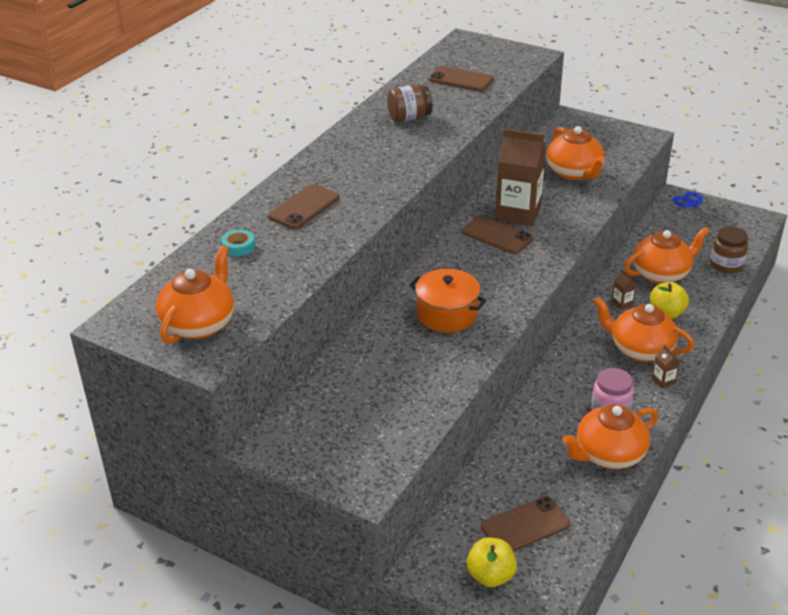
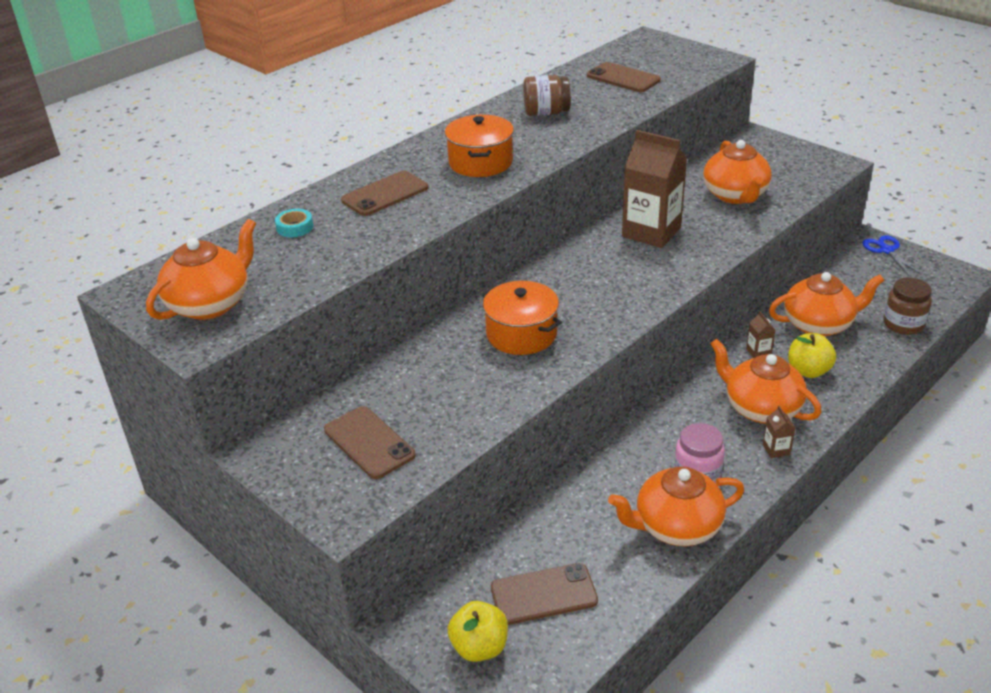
camera: 15 degrees right, 0 degrees up
brown phone [461,215,534,254] -> brown phone moved to [324,406,416,479]
none -> orange pot [445,115,514,177]

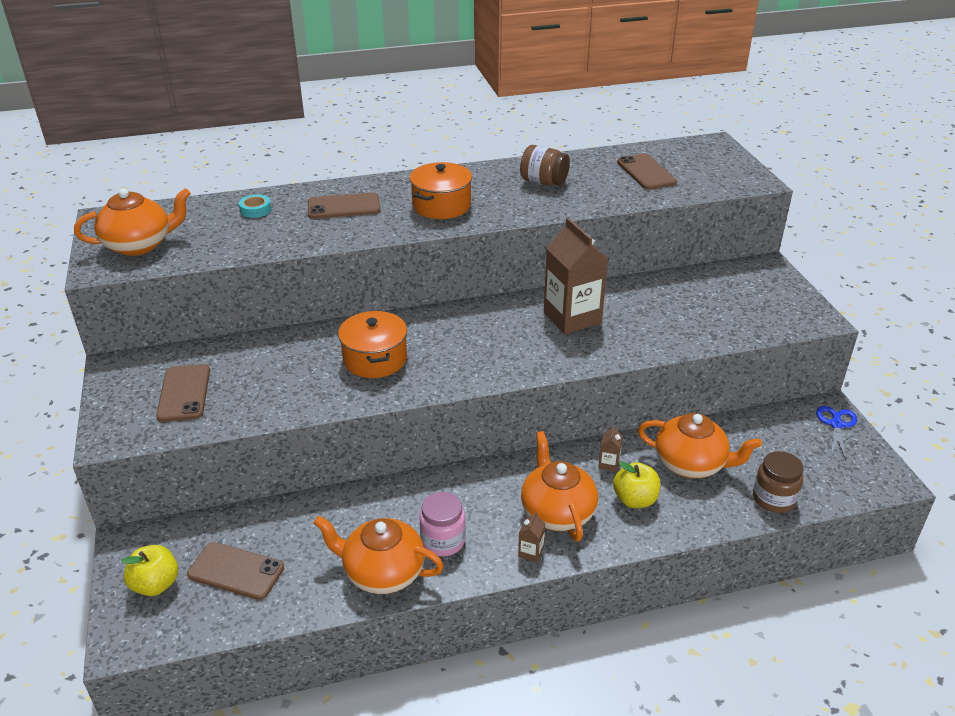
camera: 30 degrees right, 0 degrees up
orange teapot [703,140,772,204] -> none

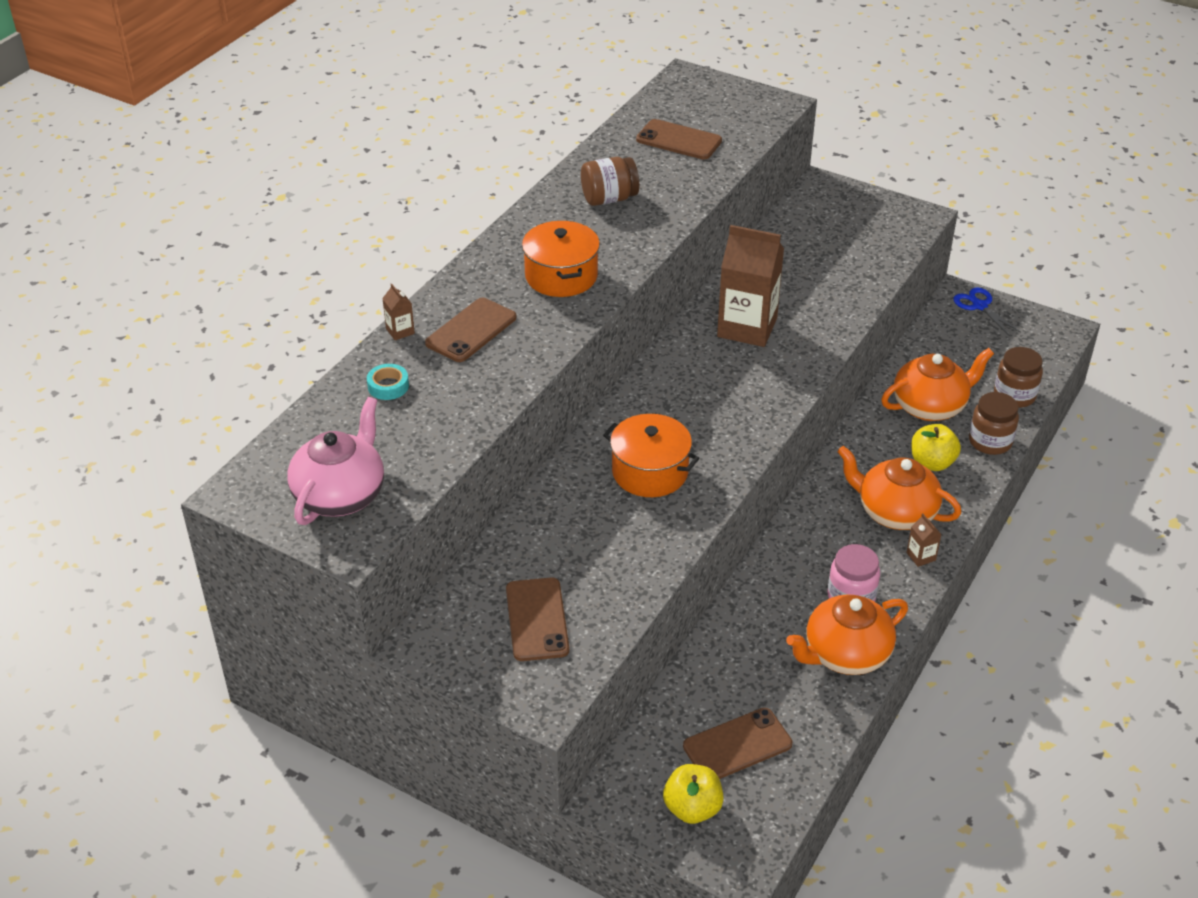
camera: 45 degrees left, 5 degrees up
orange teapot [74,188,191,256] -> pink teapot [287,397,384,525]
brown phone [156,364,210,422] -> brown phone turned 45 degrees clockwise [506,578,569,661]
brown carton [598,425,623,472] -> brown carton moved to [382,284,415,340]
none -> brown jar [969,392,1019,455]

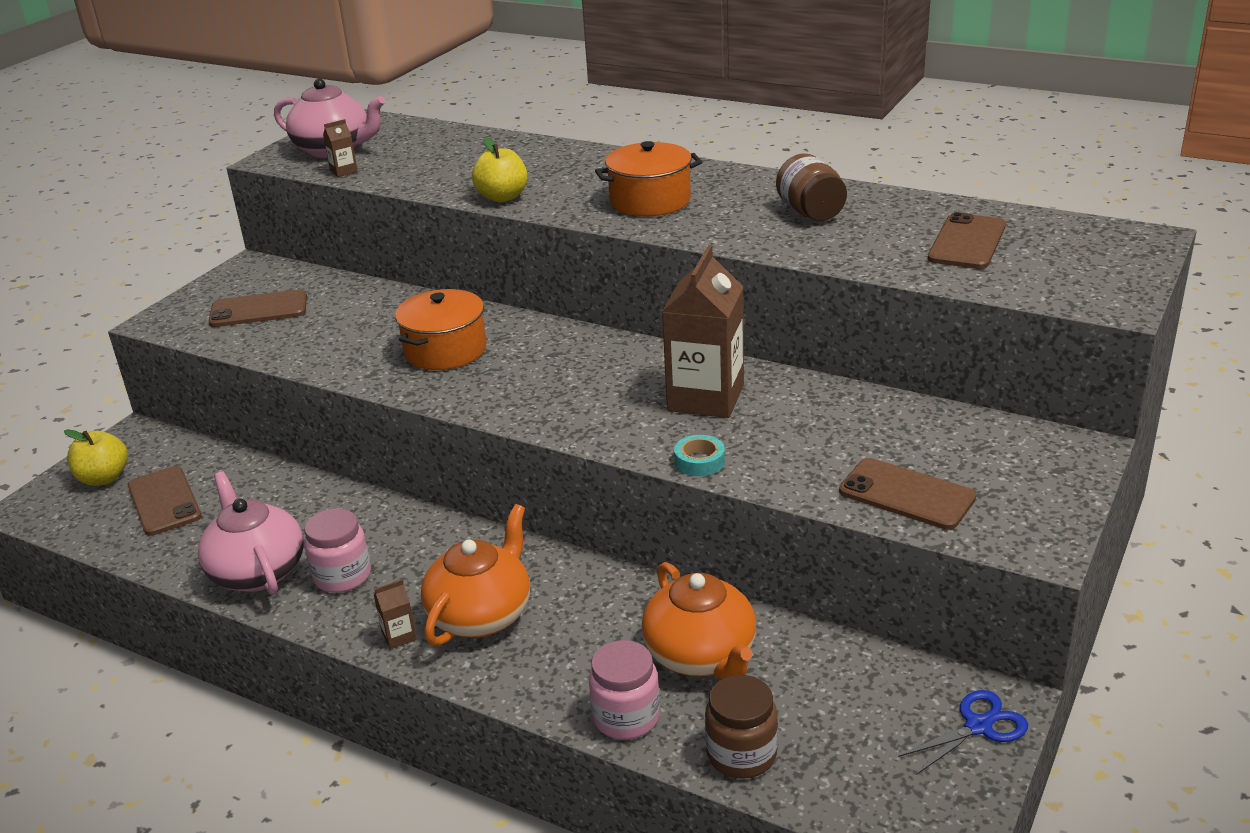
camera: 90 degrees right, 10 degrees down
turquoise tape [367,364,409,400] -> turquoise tape moved to [674,435,725,476]
brown carton [382,284,415,340] -> brown carton moved to [323,119,358,177]
brown phone [425,298,516,362] -> brown phone moved to [839,458,976,530]
orange teapot [786,595,908,675] -> pink teapot [198,472,304,595]
yellow apple [911,424,961,471] -> yellow apple moved to [472,137,527,202]
brown jar [969,392,1019,455] -> pink jar [589,640,660,740]

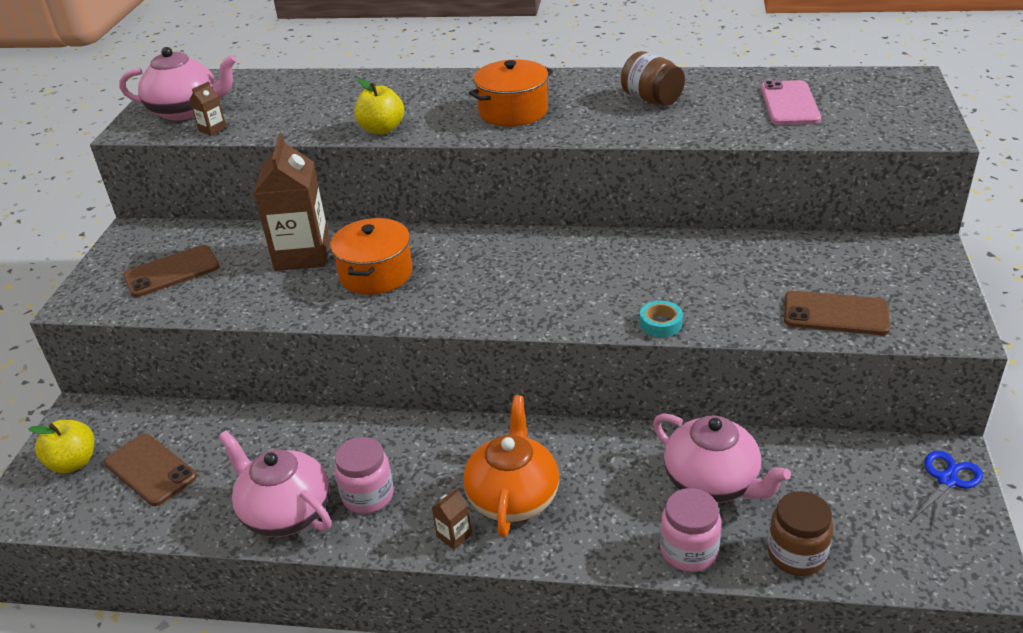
camera: 20 degrees left, 5 degrees up
orange teapot [642,562,756,679] -> pink teapot [653,413,791,502]
brown carton [662,245,744,418] -> brown carton moved to [254,133,330,271]
brown phone [928,212,1006,269] -> pink phone [761,80,821,125]

